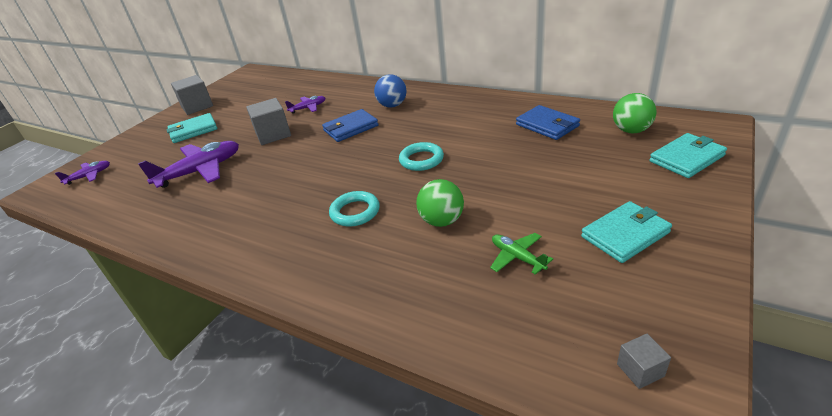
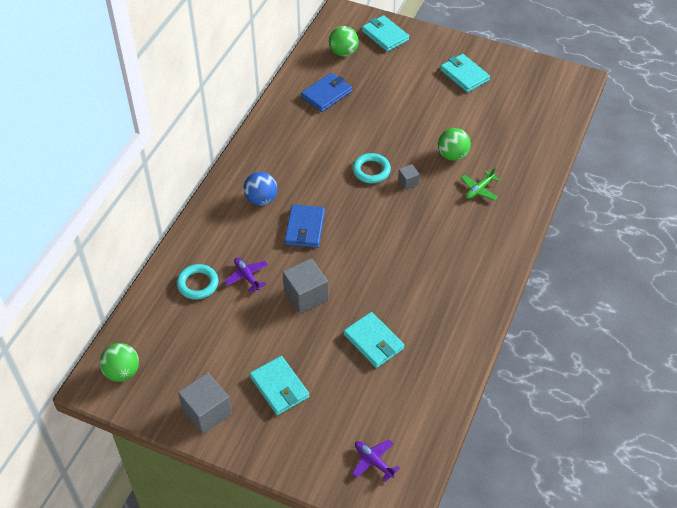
camera: 100 degrees left, 15 degrees up
purple plane [138,141,239,188] -> turquoise wallet [344,312,405,368]
blue wallet [322,109,379,142] -> blue wallet turned 45 degrees clockwise [285,204,325,248]
turquoise ring [329,191,380,226] -> turquoise ring moved to [177,264,219,300]
green plane [490,233,553,275] -> green plane moved to [461,168,500,200]
grey cube [617,334,671,389] -> grey cube moved to [398,164,420,190]
none -> green ball [100,343,139,382]

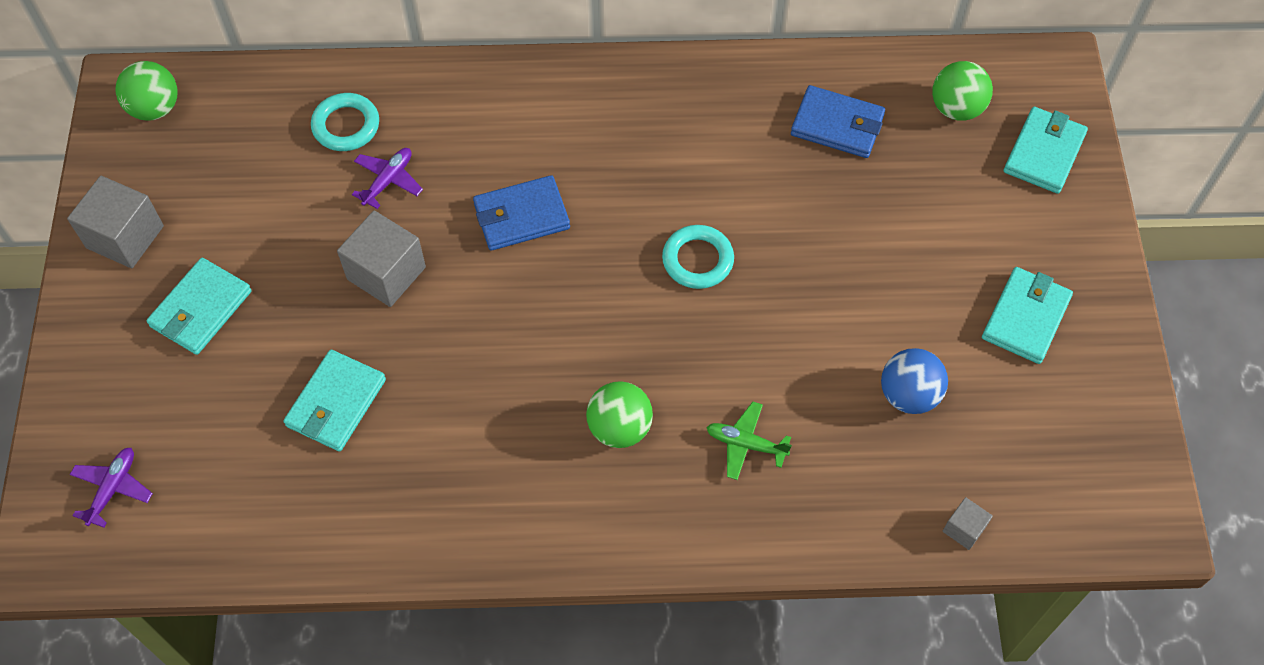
camera: 65 degrees right, 10 degrees up
blue ball [244,172,277,206] -> blue ball moved to [881,348,948,414]
grey cube [398,164,420,190] -> grey cube moved to [943,497,993,550]
green ball [438,128,471,161] -> green ball moved to [586,381,653,448]

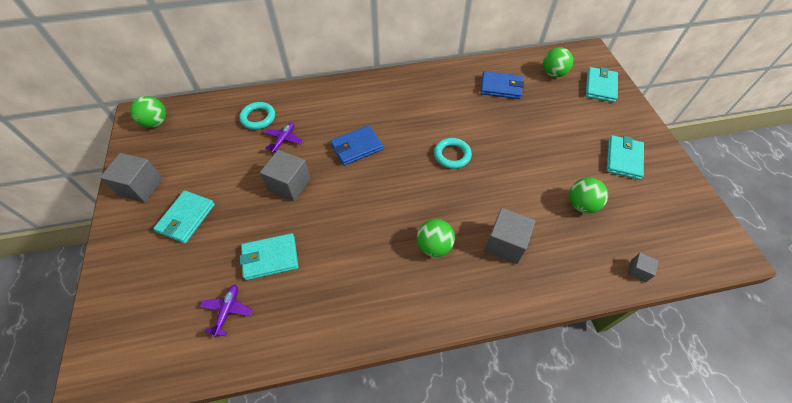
camera: 10 degrees left, 5 degrees down
purple plane [70,448,153,528] -> purple plane moved to [200,285,253,337]
turquoise wallet [284,350,386,452] -> turquoise wallet turned 60 degrees clockwise [240,233,299,280]
green plane [706,402,792,480] -> grey cube [484,208,536,264]
blue ball [881,348,948,414] -> green ball [569,178,608,213]

